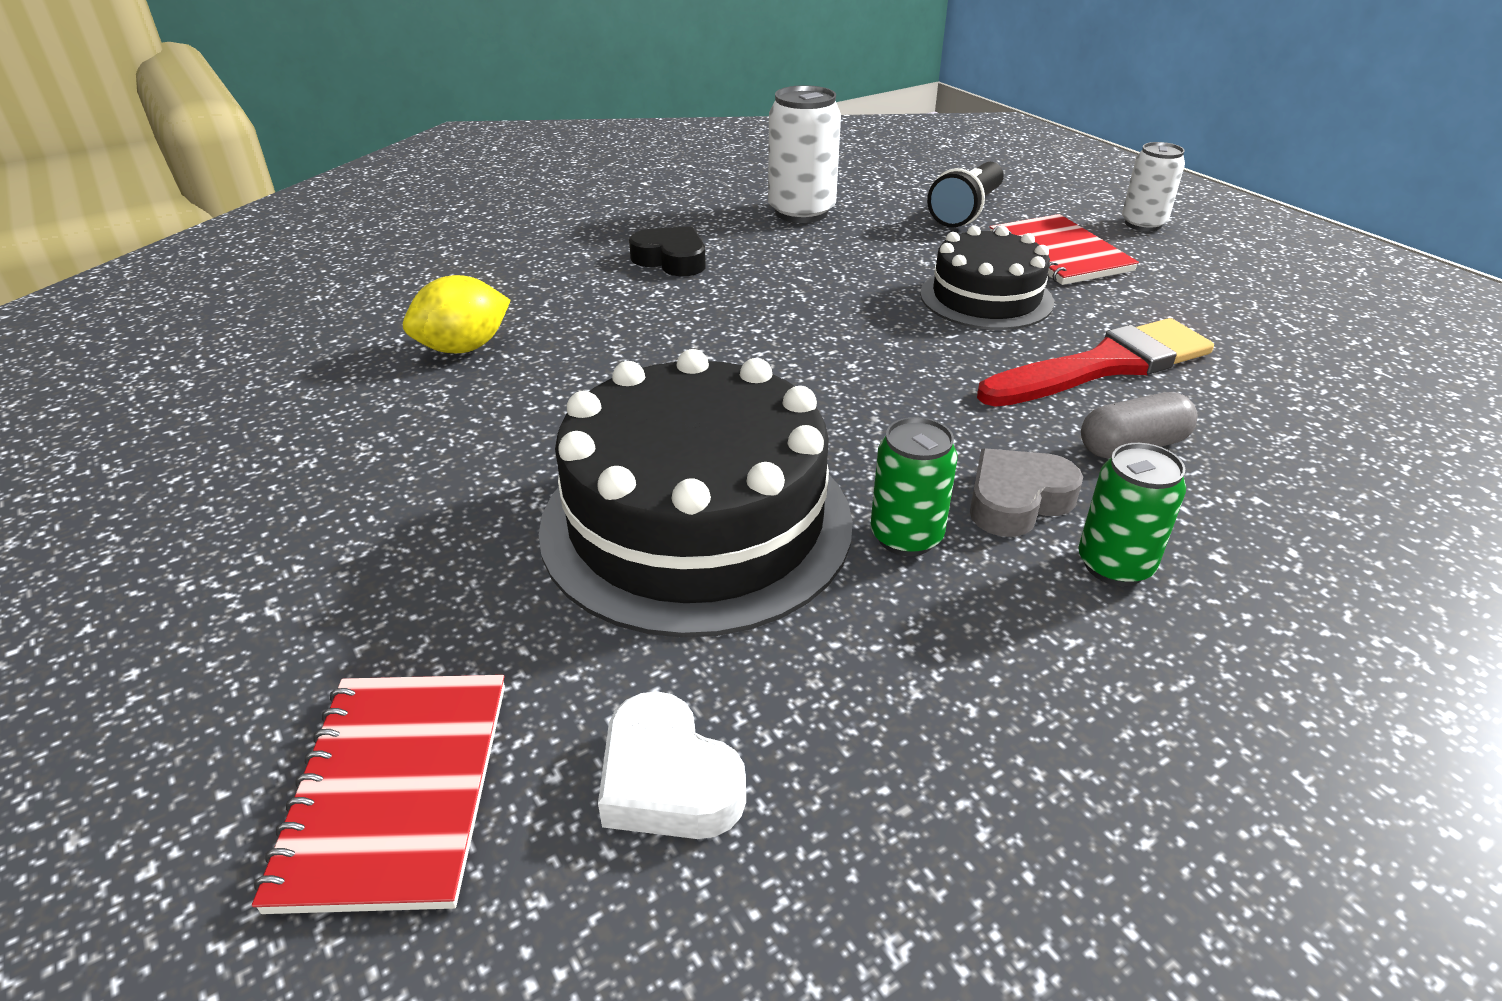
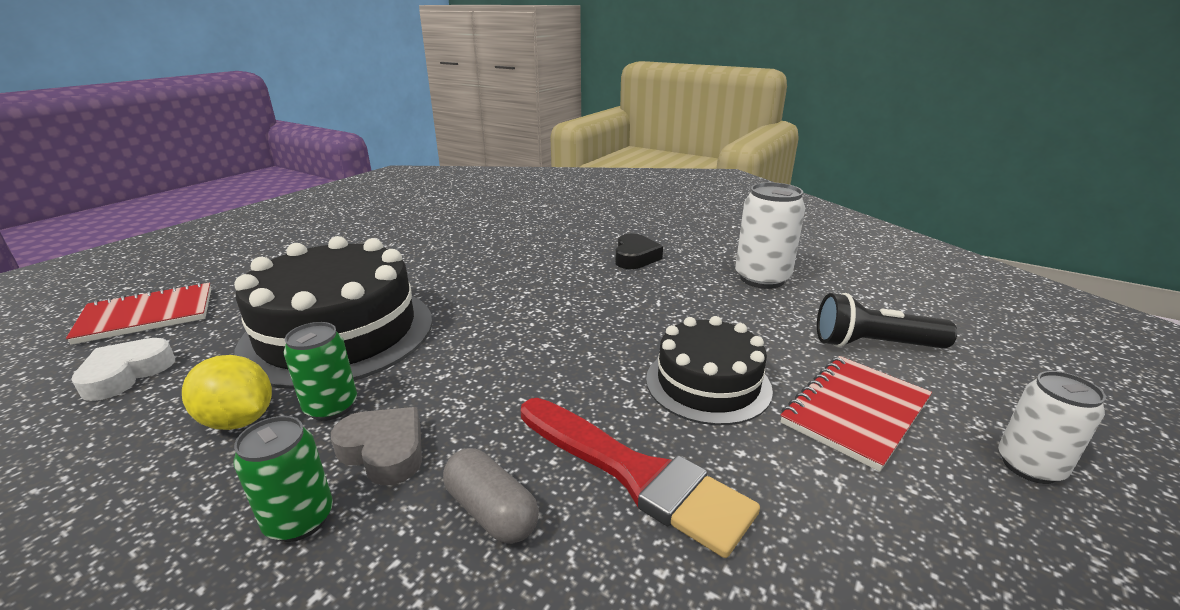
camera: 65 degrees right, 10 degrees down
yellow lemon [403,275,511,353] -> yellow lemon moved to [182,355,272,430]

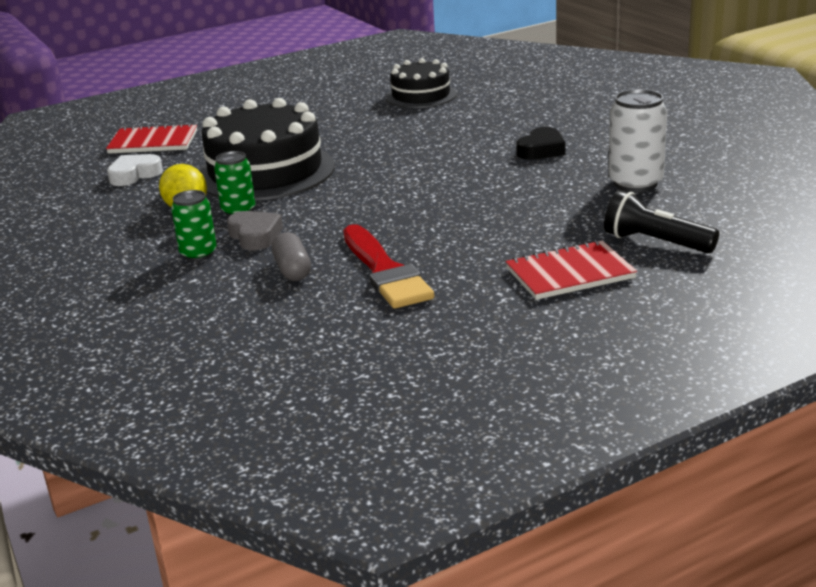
camera: 30 degrees right, 0 degrees up
black cake [646,316,773,425] -> black cake moved to [385,58,457,108]
white can [998,371,1106,484] -> none

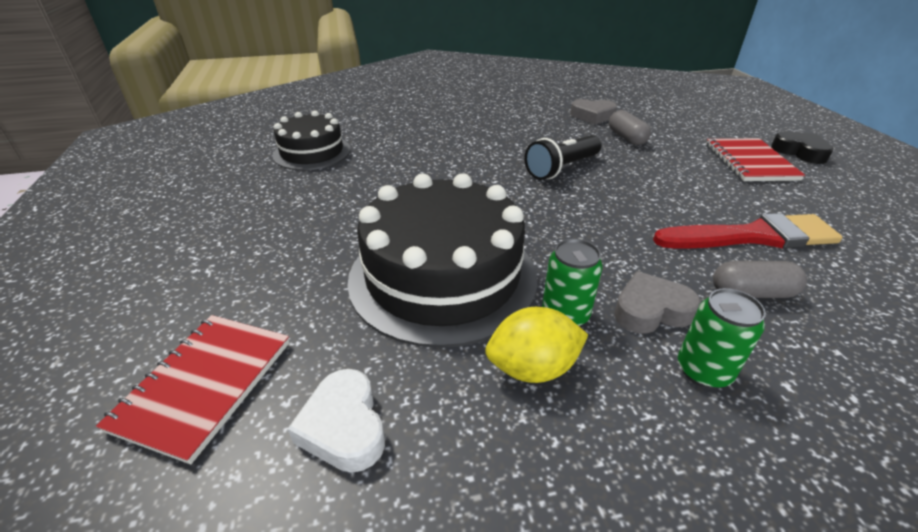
camera: 75 degrees left, 10 degrees up
black heart [517,127,565,160] -> black heart moved to [771,131,834,164]
black flashlight [604,190,719,253] -> black flashlight moved to [524,135,601,180]
white can [608,89,667,192] -> grey heart [570,99,617,124]
none -> grey capsule [609,110,651,145]

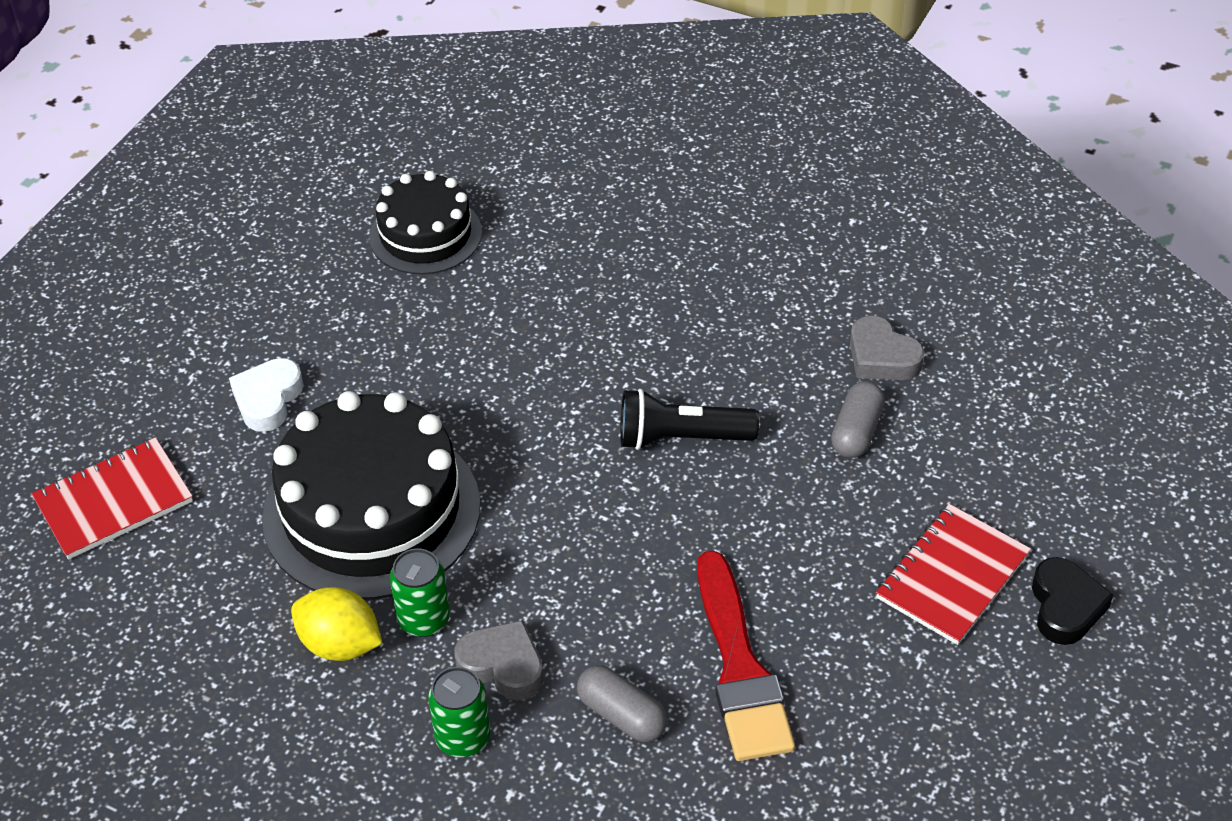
camera: 40 degrees right, 10 degrees up
white heart [288,369,385,473] -> white heart moved to [229,358,304,432]
red brush [653,213,843,249] -> red brush turned 45 degrees clockwise [697,550,795,761]

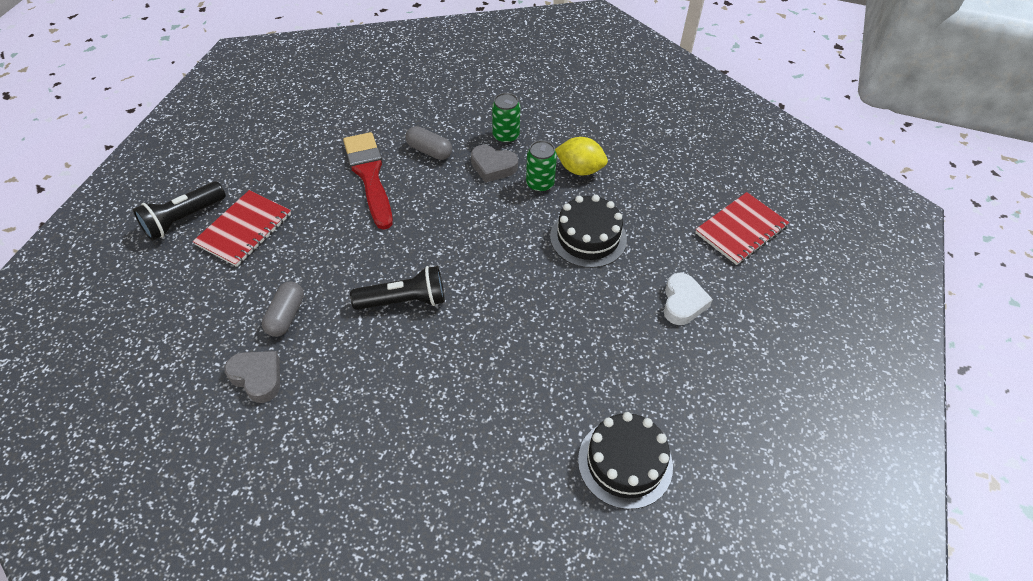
camera: 170 degrees right, 5 degrees up
black cake [262,391,480,600] -> black cake [550,195,627,268], size x0.59
black heart [1032,557,1113,645] -> black flashlight [133,182,226,241]

